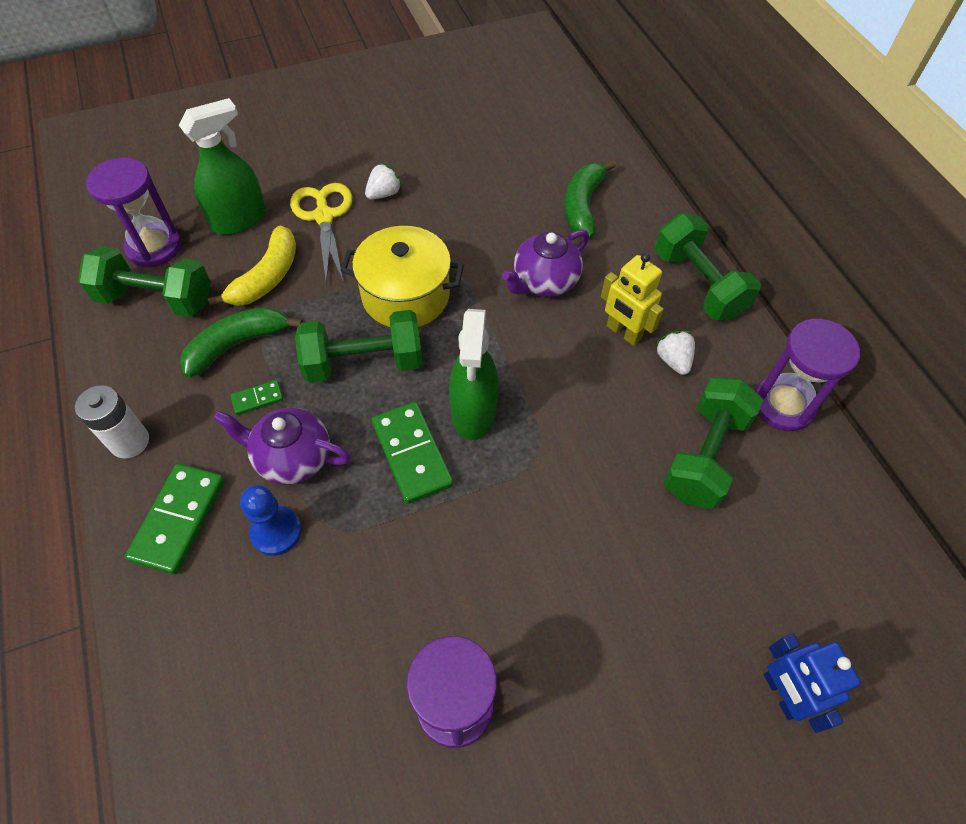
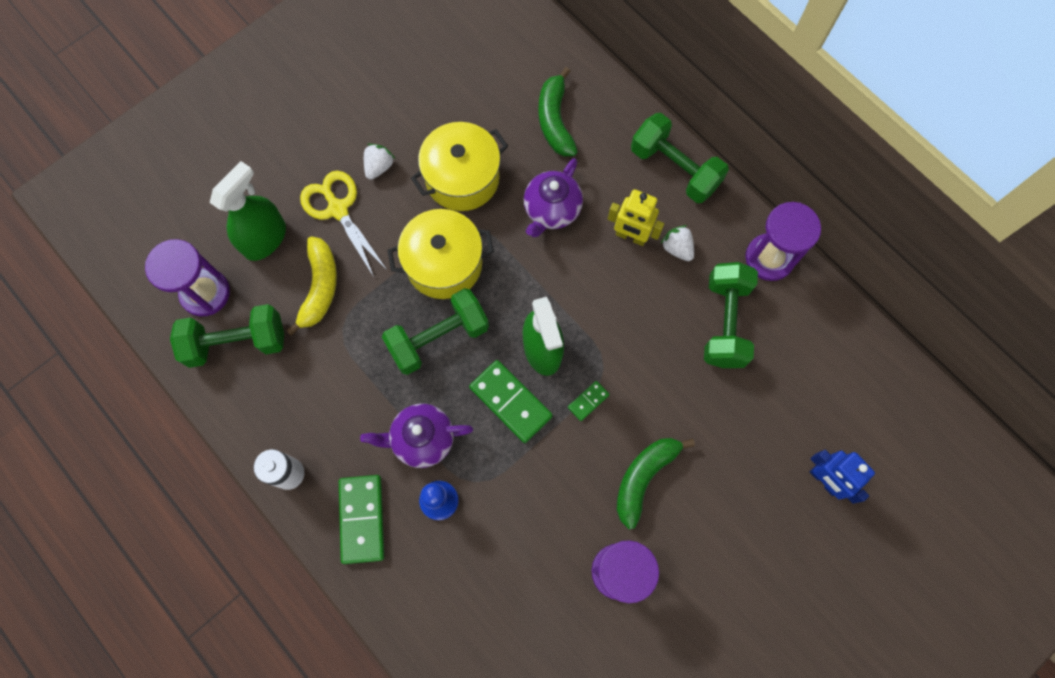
camera: 20 degrees left, 15 degrees up
green banana [180,307,303,378] -> green banana moved to [617,438,695,529]
green domino [230,380,283,415] -> green domino moved to [568,381,609,421]
none -> yellow pot [411,122,508,211]

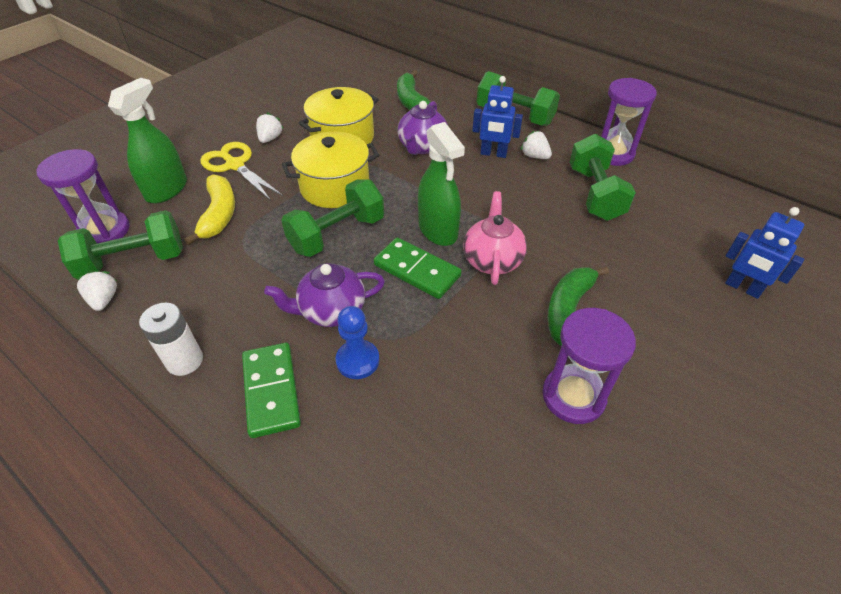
camera: 10 degrees left, 25 degrees down
green domino [568,381,609,421] -> pink teapot [463,191,527,285]
yellow robot [608,189,664,246] -> blue robot [472,76,523,158]
none -> white strawberry [77,271,117,311]

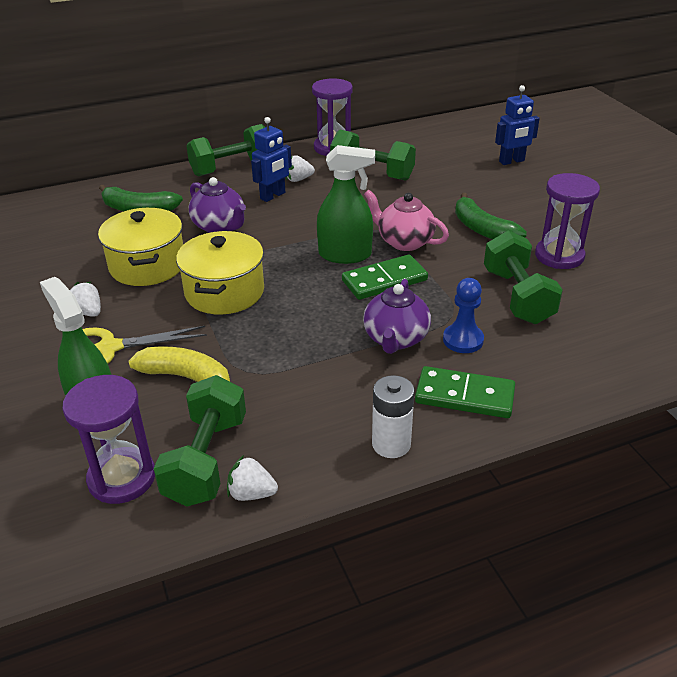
camera: 60 degrees left, 10 degrees down
green dumbbell [281,179,384,257] -> green dumbbell moved to [484,230,563,324]

